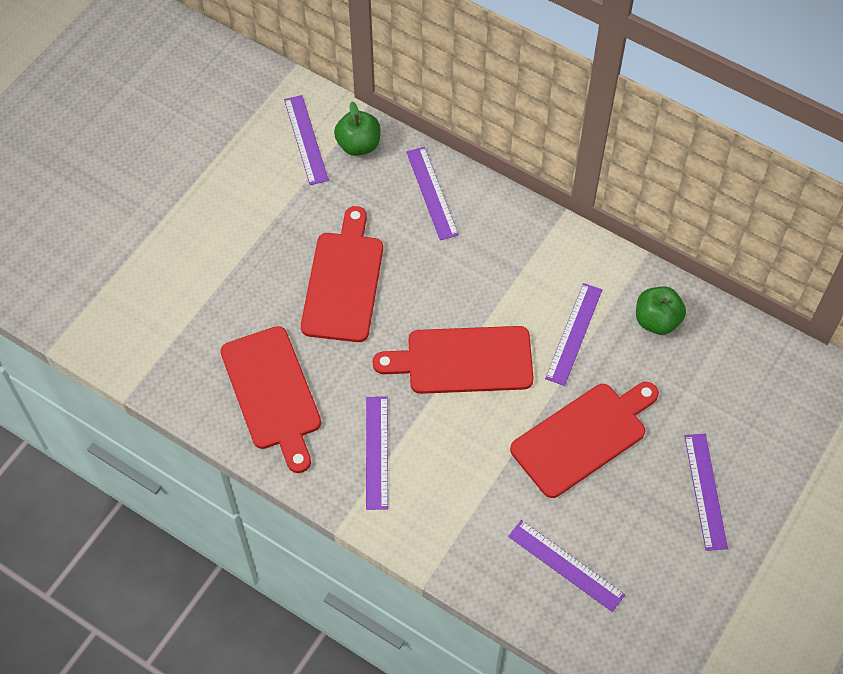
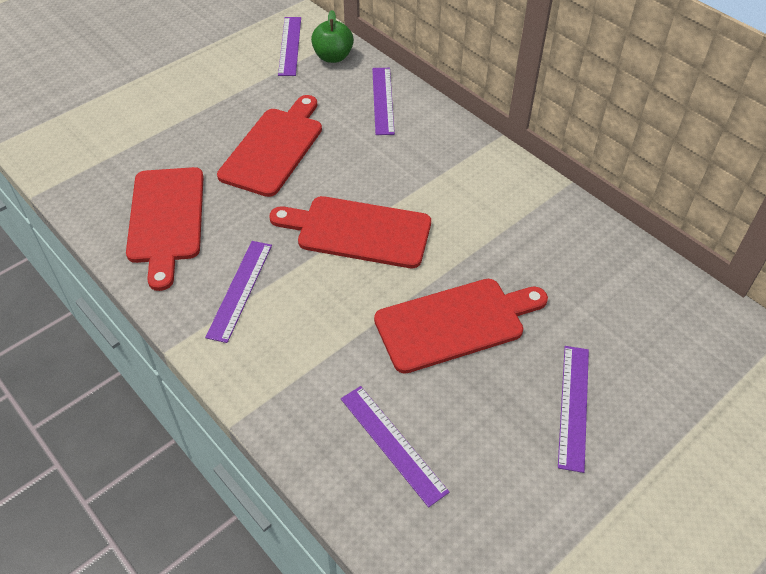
camera: 15 degrees right, 10 degrees down
purple ruler [545,283,602,386] -> none
green apple [636,287,686,335] -> none

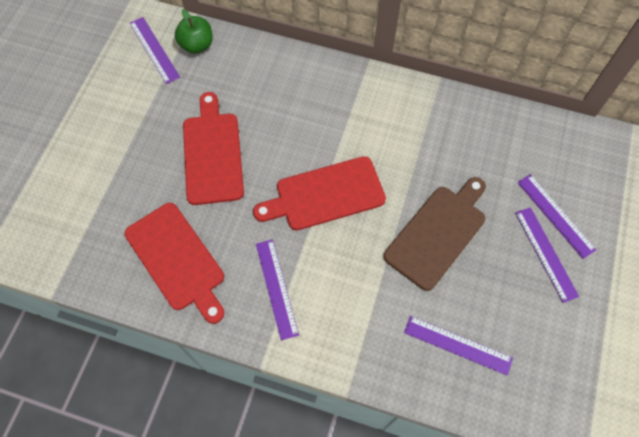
camera: 30 degrees left, 15 degrees up
purple ruler [372,68,395,135] -> purple ruler moved to [517,174,596,259]
red cutting board [374,279,548,374] -> brown cutting board [384,177,486,291]

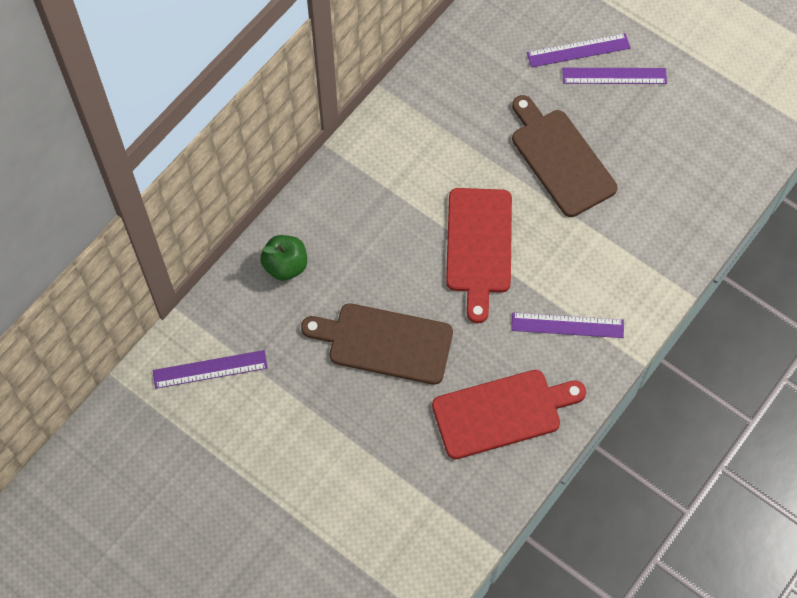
camera: 70 degrees left, 0 degrees up
green apple [175,9,213,54] -> green apple moved to [261,235,307,281]
red cutting board [183,92,244,205] -> brown cutting board [301,303,453,385]
purple ruler [404,316,513,376] -> none

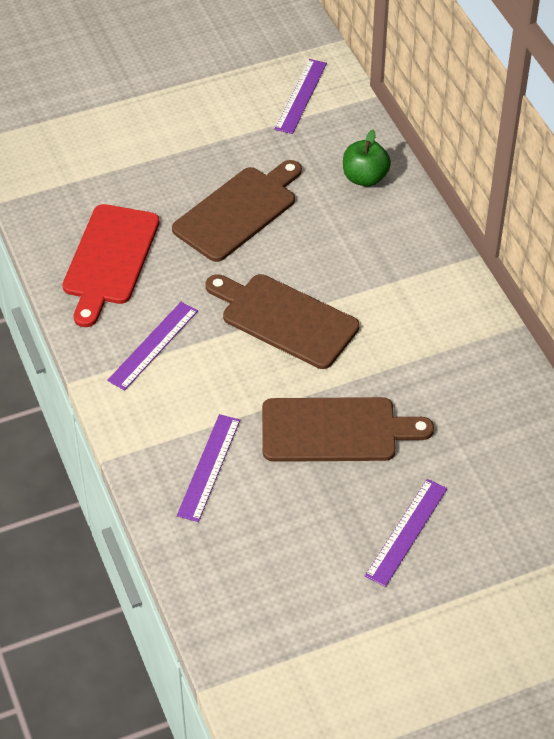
camera: 120 degrees right, 15 degrees down
red cutting board [446,188,512,323] -> brown cutting board [206,274,360,369]
purple ruler [527,33,631,68] -> purple ruler moved to [177,414,240,522]

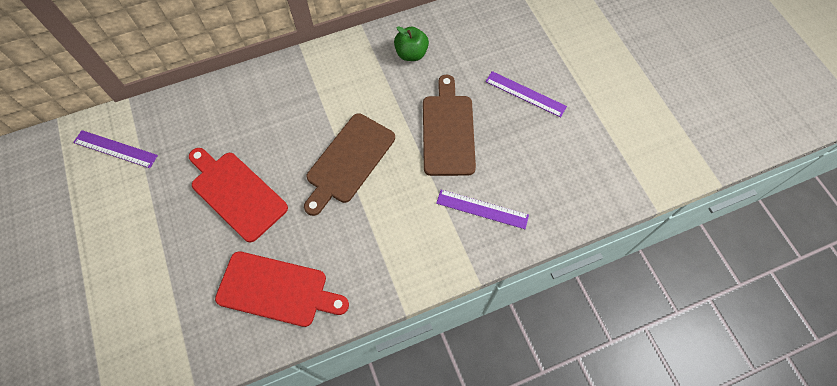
camera: 90 degrees left, 15 degrees up
purple ruler [107,302,198,390] -> none
brown cutting board [172,160,302,262] -> red cutting board [189,148,288,243]
green apple [343,130,391,187] -> green apple moved to [394,26,429,61]

